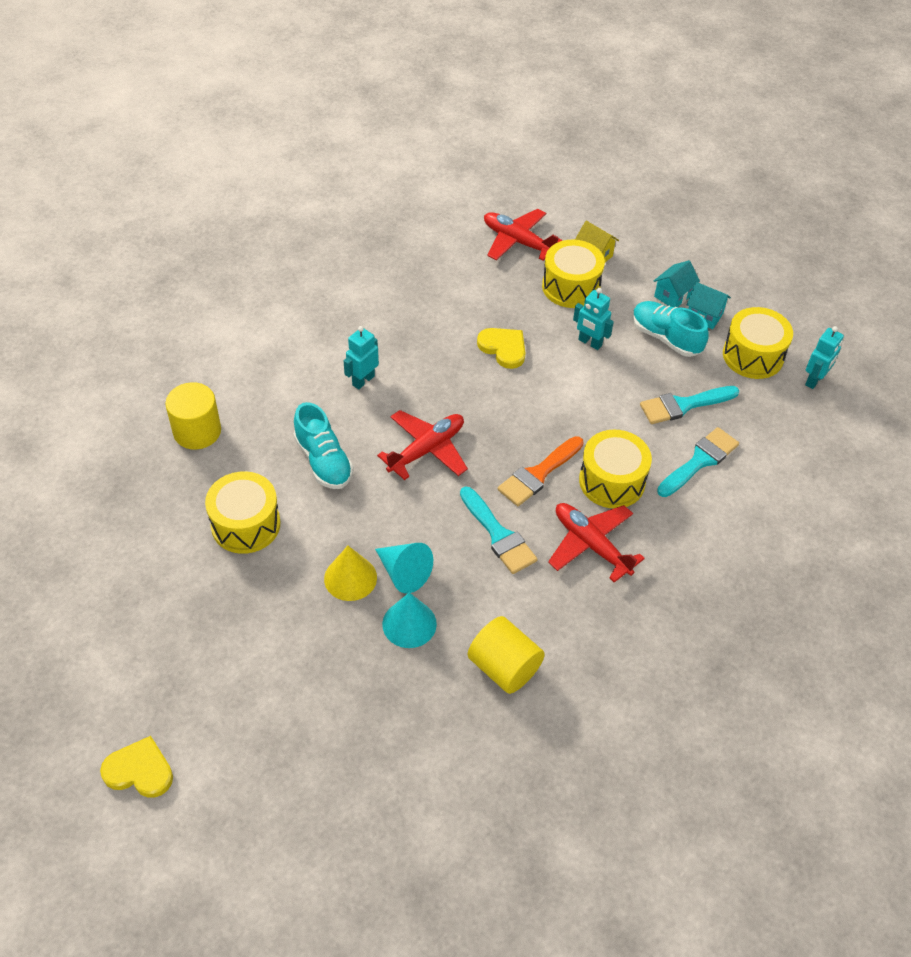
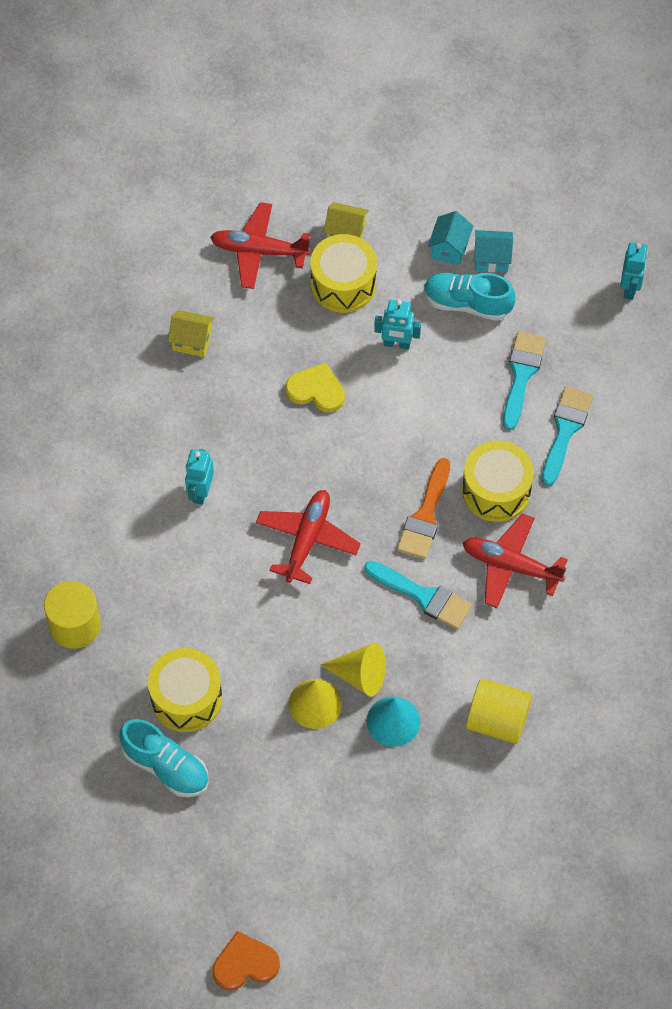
camera: 25 degrees left, 10 degrees up
yellow heart [100,736,173,798] -> orange heart [212,931,280,990]
turquoise shoe [293,402,354,489] -> turquoise shoe moved to [119,719,208,797]
turquoise cone [375,543,433,594] -> yellow cone [320,643,386,696]
turquoise brush [640,386,739,424] -> turquoise brush turned 150 degrees clockwise [503,332,546,430]
yellow drum [723,307,793,379] -> none
none -> yellow house [168,310,214,357]

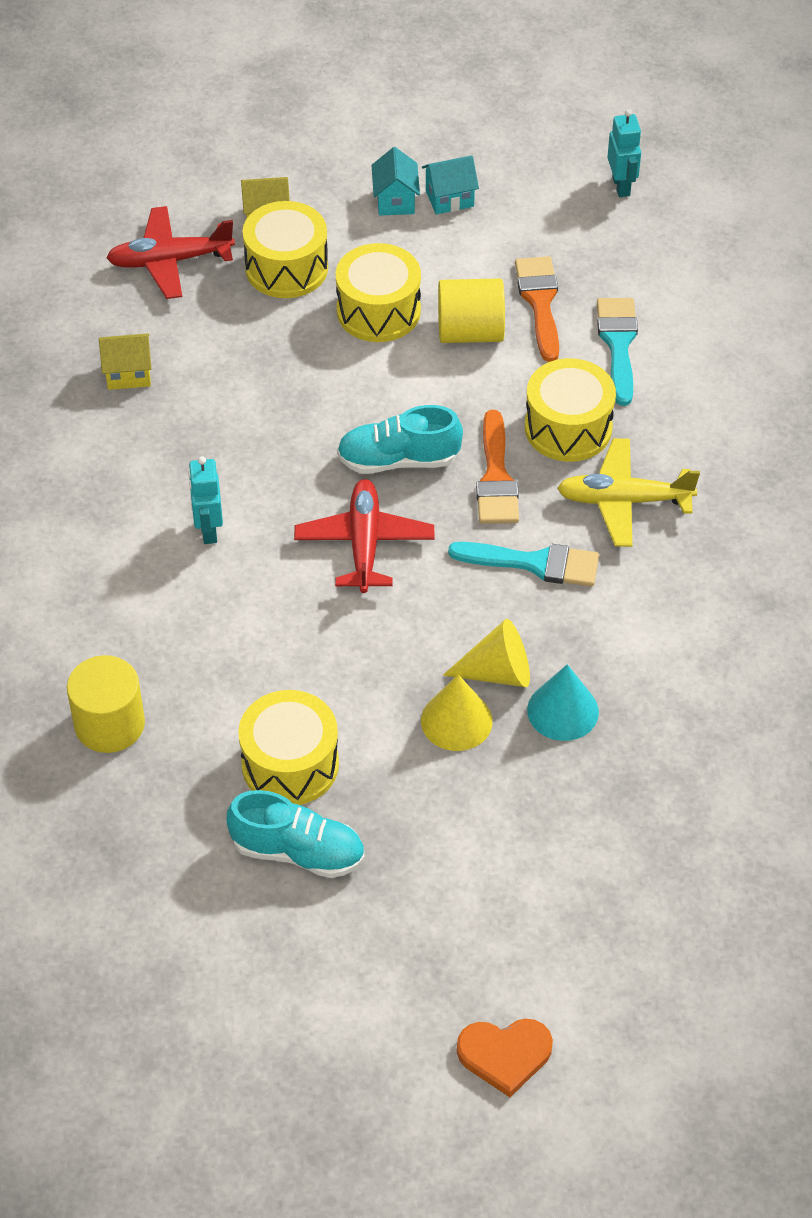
camera: 20 degrees left, 10 degrees down
orange heart [212,931,280,990] -> orange heart turned 150 degrees counterclockwise [457,1019,553,1097]
yellow heart [285,362,345,412] -> none
turquoise robot [374,299,421,350] -> yellow drum [336,243,421,342]
turquoise shoe [424,273,515,321] -> turquoise shoe moved to [337,405,463,474]
red plane [462,513,568,608] -> yellow plane [557,438,700,547]
yellow cylinder [466,678,532,744] -> yellow cylinder moved to [438,278,505,343]
turquoise brush [503,332,546,430] -> orange brush [515,256,559,362]

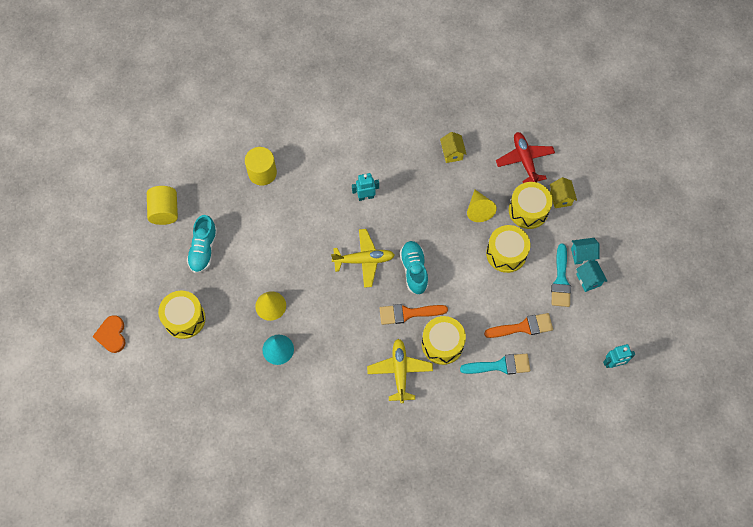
camera: 85 degrees right, 15 degrees up
yellow drum [238,690,339,805] -> yellow drum moved to [158,291,206,339]
red plane [294,479,434,593] -> yellow plane [331,229,395,288]
yellow cylinder [438,278,505,343] -> yellow cylinder moved to [147,186,178,225]
yellow cone [443,619,530,687] -> yellow cone moved to [467,190,497,222]
turquoise brush [448,542,599,587] -> turquoise brush moved to [551,244,571,307]

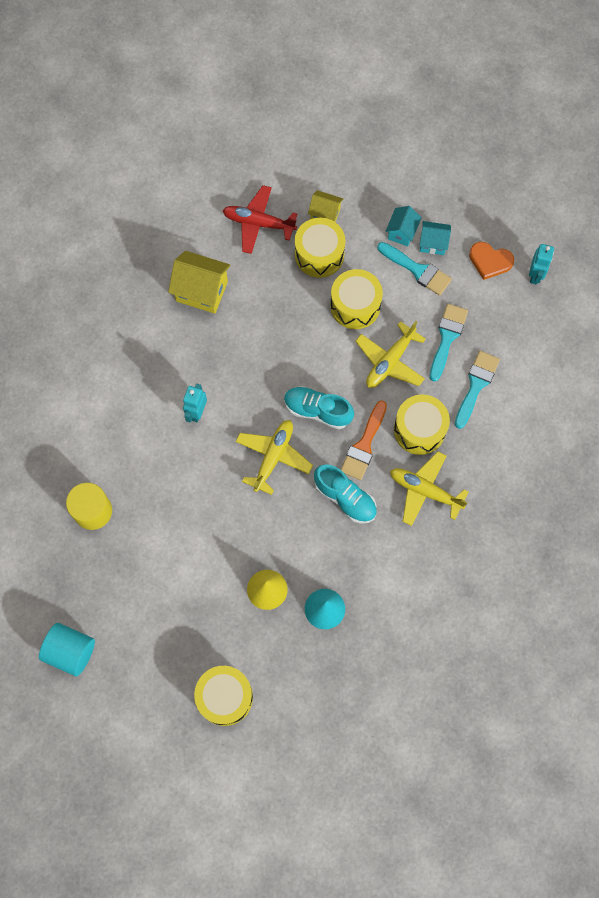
camera: 60 degrees left, 5 degrees up
orange heart [92,315,126,353] -> orange heart moved to [469,242,514,280]
yellow cylinder [147,186,178,225] -> turquoise cylinder [39,623,95,677]
turquoise shoe [187,215,217,274] -> turquoise shoe moved to [314,464,377,524]
yellow house [440,132,466,163] -> yellow house [168,251,231,314], size x1.68
yellow cone [467,190,497,222] -> none
orange brush [484,313,553,338] -> turquoise brush [429,304,468,382]
none -> yellow plane [355,321,426,388]

